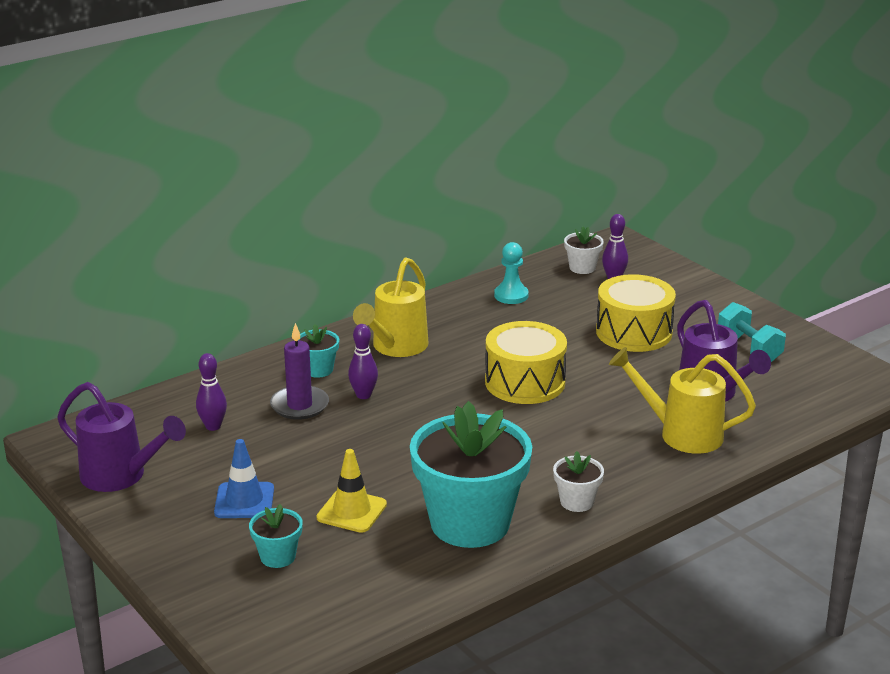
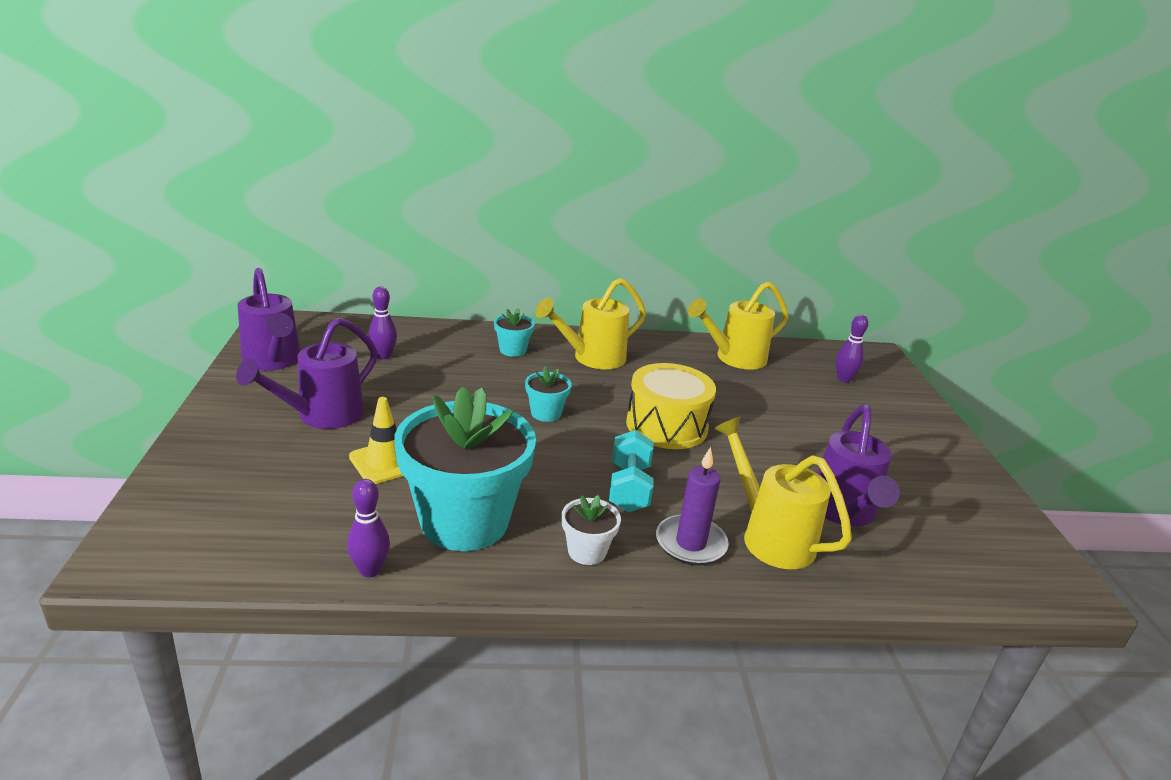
camera: 30 degrees right, 0 degrees up
blue traffic cone [214,439,274,518] -> purple watering can [236,317,378,429]
turquoise flower pot [249,504,303,568] -> turquoise flower pot moved to [525,366,572,422]
purple candle [270,323,329,420] -> purple candle moved to [656,447,729,565]
purple bowling pin [348,324,378,399] -> purple bowling pin moved to [347,479,390,578]
turquoise pawn [494,242,529,304] -> yellow watering can [688,281,788,370]
white flower pot [564,227,604,274] -> none
yellow drum [596,274,676,352] -> none
turquoise dumbbell [718,302,786,362] -> turquoise dumbbell moved to [609,430,653,512]

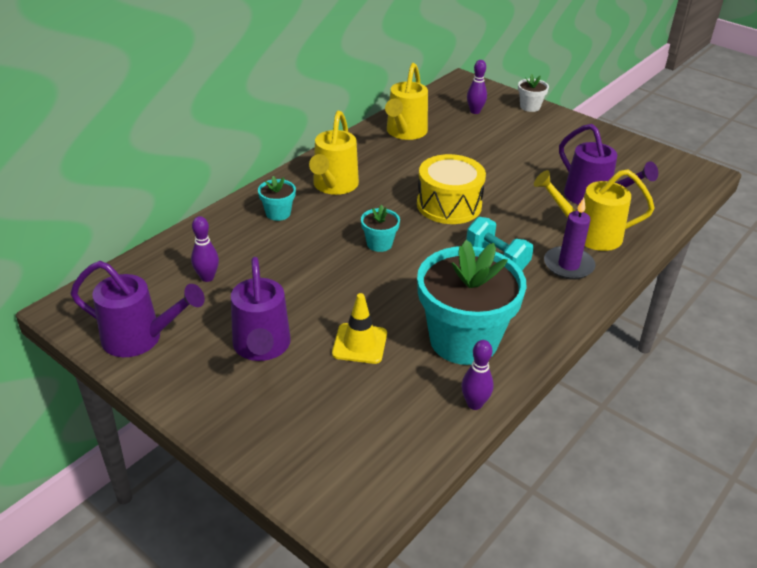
camera: 45 degrees left, 10 degrees up
white flower pot [562,495,621,565] -> white flower pot moved to [518,74,549,112]

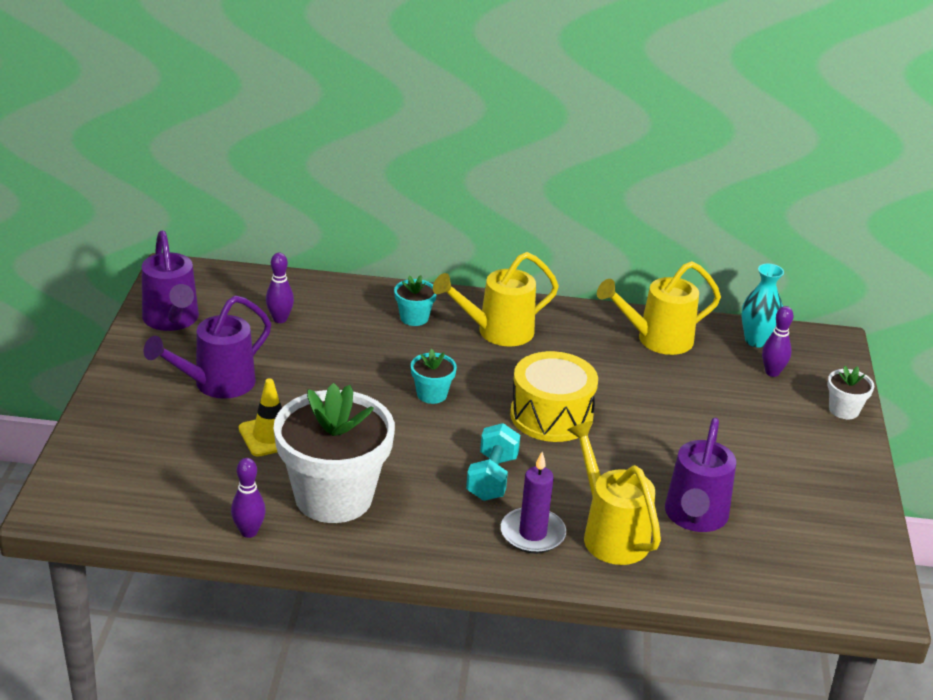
camera: 55 degrees right, 5 degrees down
turquoise flower pot [417,240,527,365] -> white flower pot [274,383,395,523]
none -> turquoise vase [741,264,784,348]

